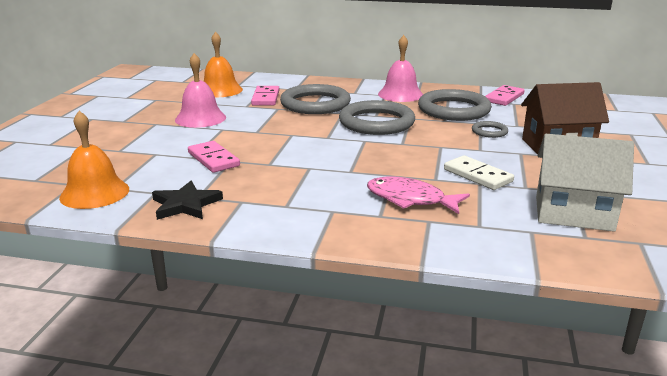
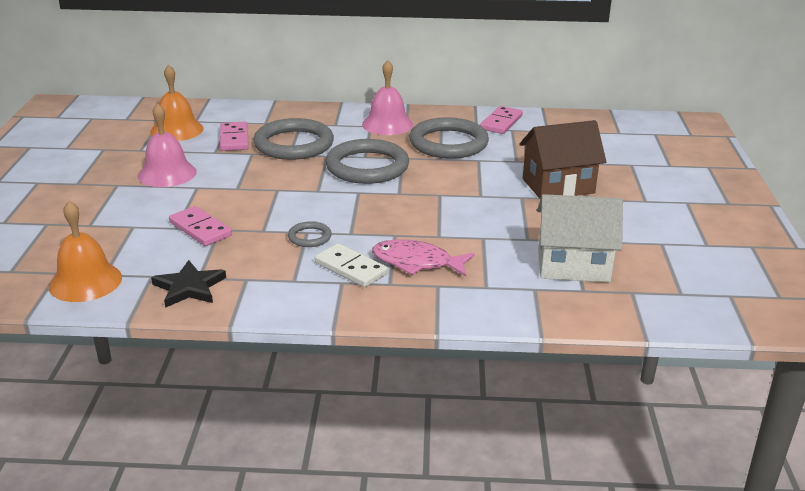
camera: 10 degrees left, 5 degrees up
white domino [444,155,514,190] -> white domino moved to [315,243,388,287]
grey ring [472,121,508,138] -> grey ring moved to [288,221,332,247]

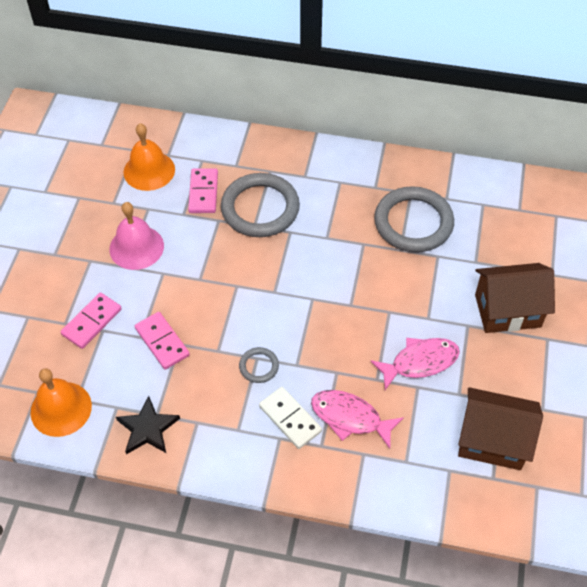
camera: 10 degrees right, 25 degrees up
grey ring [326,139,409,184] -> none
pink bell [362,60,413,135] -> none
pink domino [480,106,523,134] -> pink domino moved to [61,292,122,349]
white house [537,194,623,282] -> brown house [458,387,543,470]
none -> pink fish [370,338,460,390]

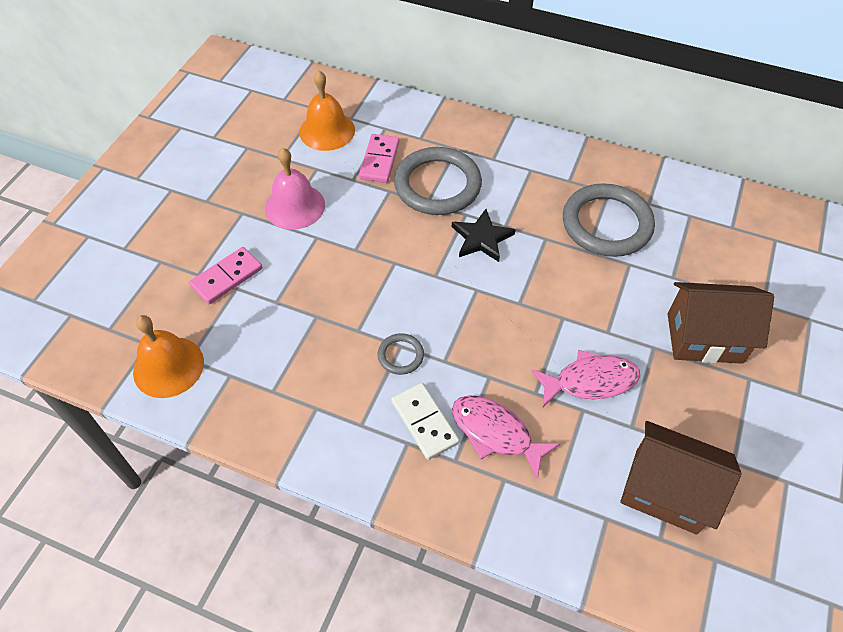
camera: 10 degrees right, 0 degrees up
black star [116,396,180,454] -> black star moved to [452,209,516,262]
pink domino [135,312,190,370] -> none

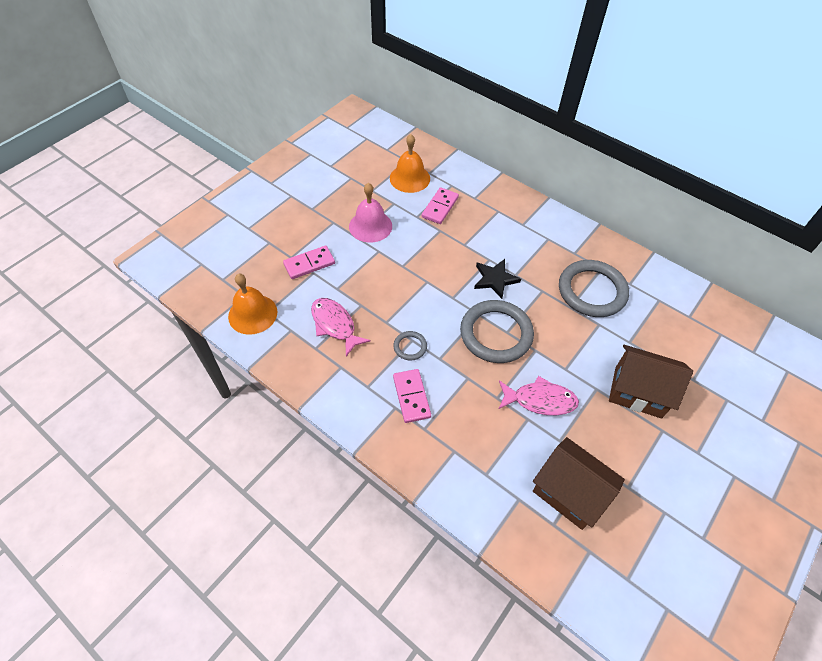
camera: 15 degrees right, 0 degrees up
white domino [391,383,460,460] -> pink domino [393,369,431,423]
grey ring [394,147,482,215] -> grey ring moved to [460,300,534,363]
pink fish [452,395,560,479] -> pink fish moved to [311,298,371,356]

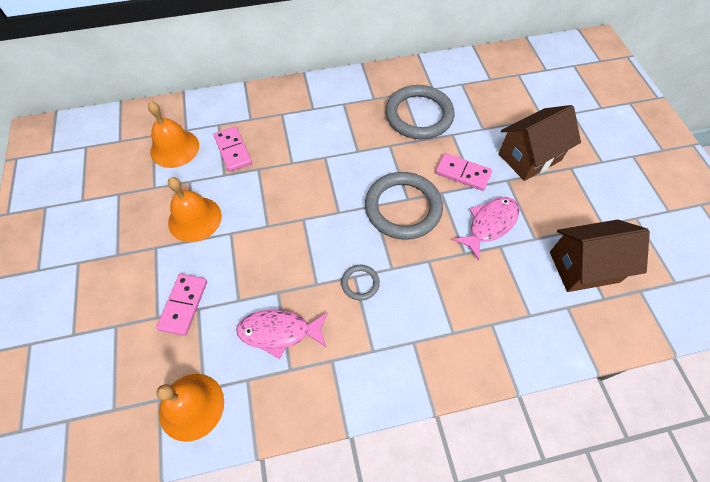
camera: 50 degrees left, 5 degrees up
pink bell [349,183,392,243] -> orange bell [168,177,222,242]
pink domino [393,369,431,423] -> pink domino moved to [435,153,492,191]
black star [474,259,521,299] -> none

